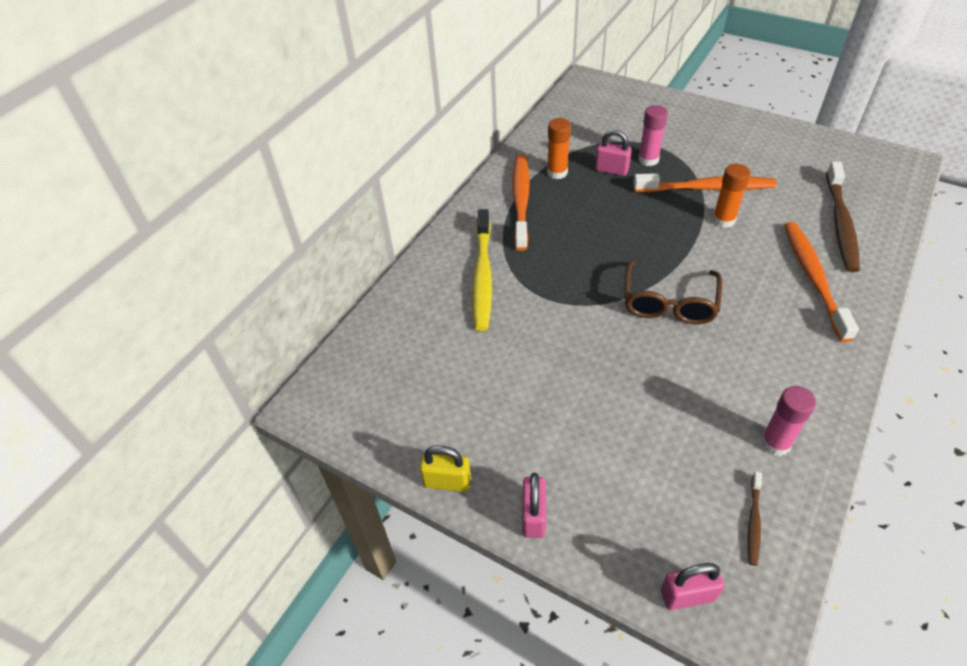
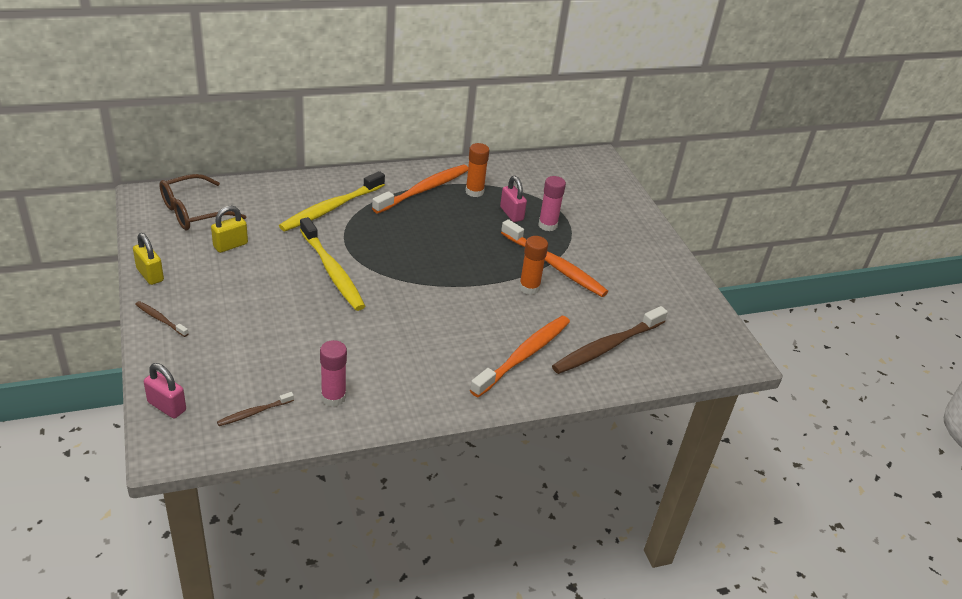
camera: 35 degrees right, 10 degrees down
pink padlock [523,473,546,538] -> brown toothbrush [135,301,189,337]
brown glasses [625,261,722,324] -> brown glasses moved to [159,174,247,230]
none -> yellow padlock [211,205,248,253]
none -> yellow toothbrush [300,217,365,311]

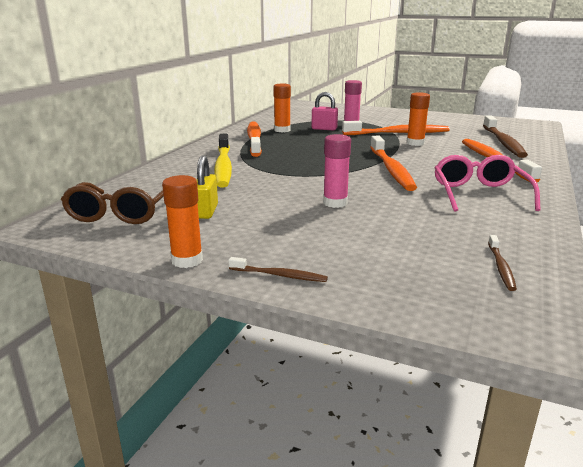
camera: 45 degrees left, 15 degrees down
yellow padlock [133,233,164,285] -> orange glue stick [162,175,203,268]
brown toothbrush [135,301,189,337] -> brown toothbrush turned 150 degrees counterclockwise [229,257,328,282]
pink padlock [144,363,186,418] -> none
yellow toothbrush [300,217,365,311] -> none
pink glue stick [320,340,347,407] -> pink glue stick moved to [323,134,351,208]
none -> orange toothbrush [370,136,417,191]
none -> pink glasses [434,155,541,212]

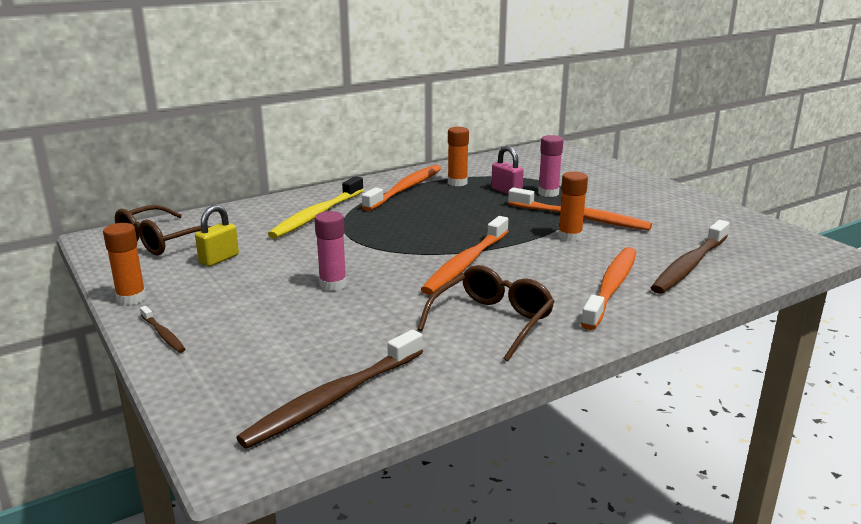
camera: 35 degrees right, 0 degrees up
pink glasses [434,155,541,212] -> brown glasses [417,265,555,361]
brown toothbrush [488,235,517,291] -> brown toothbrush [236,329,423,449], size x2.10

